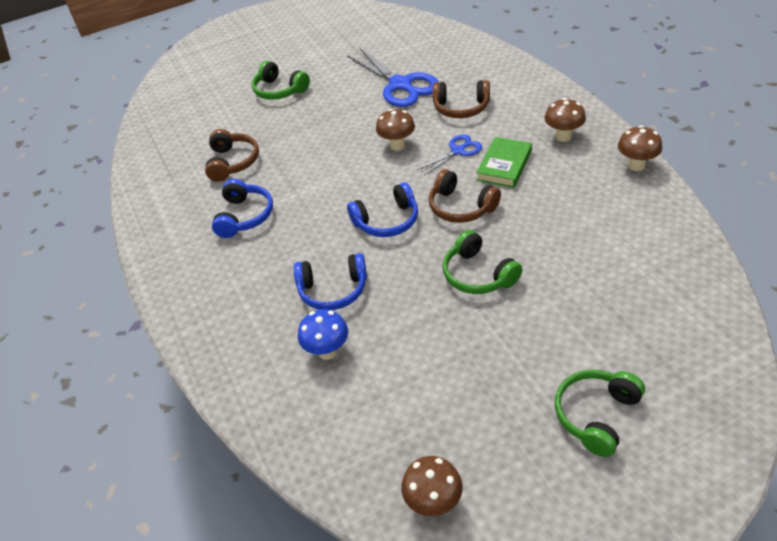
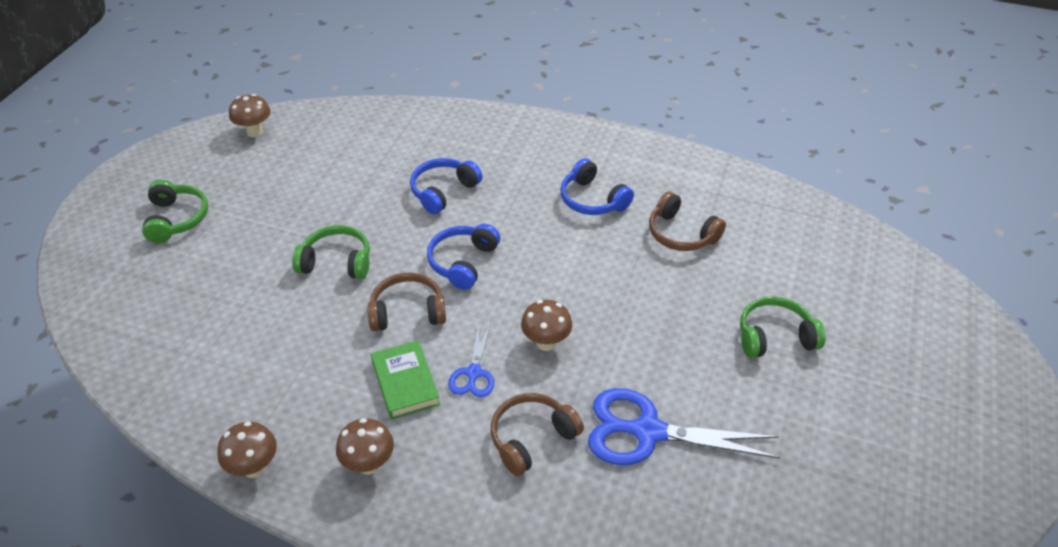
camera: 130 degrees right, 0 degrees up
blue mushroom [298,309,348,360] -> none

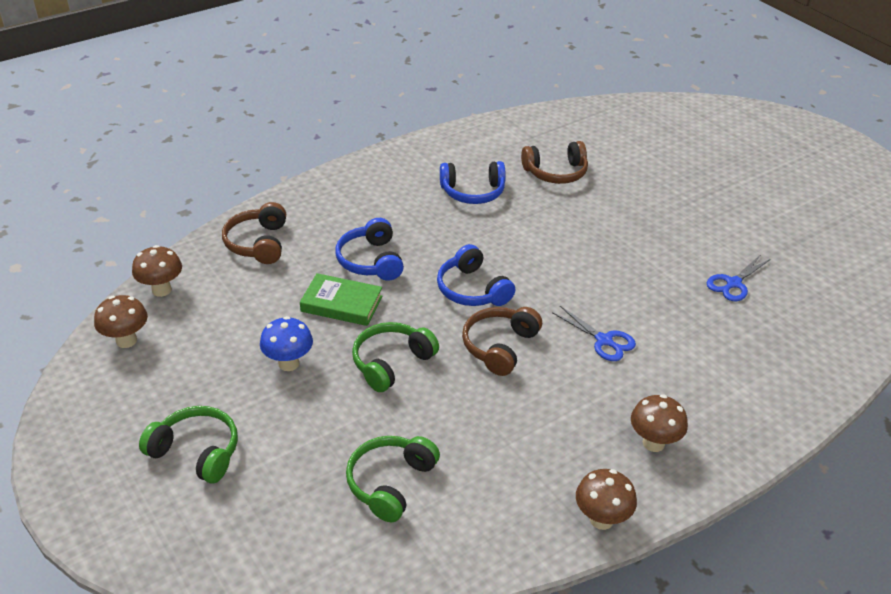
camera: 55 degrees left, 5 degrees down
green book [371,340,440,420] -> green book moved to [300,273,382,326]
brown headphones [491,393,584,476] -> brown headphones moved to [222,202,286,264]
brown mushroom [521,300,572,351] -> brown mushroom moved to [132,245,182,297]
blue scissors [588,388,780,465] -> blue scissors [707,255,771,301], size x0.53
green headphones [740,296,825,358] -> green headphones moved to [346,436,440,522]
none -> blue mushroom [260,316,313,371]

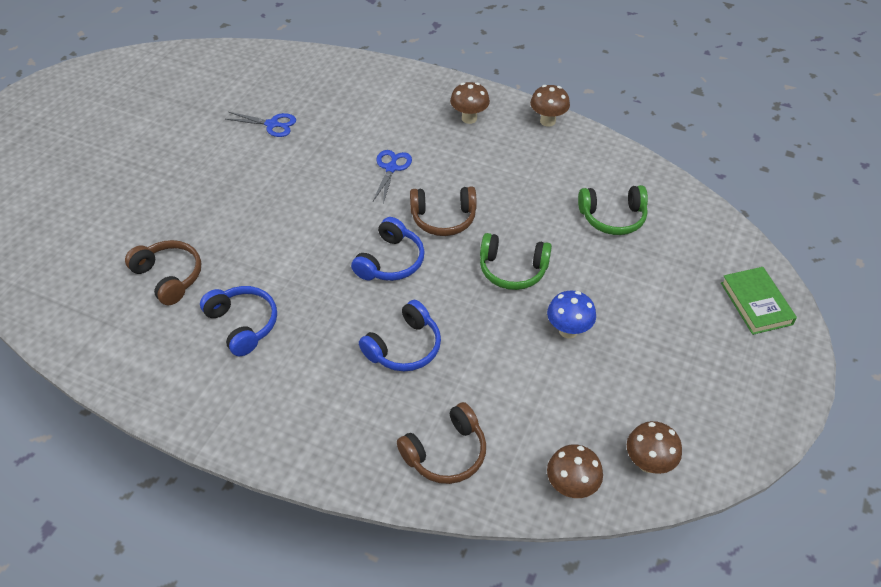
camera: 120 degrees left, 10 degrees up
green headphones [139,406,238,483] -> none
green book [300,273,382,326] -> green book moved to [721,267,797,335]

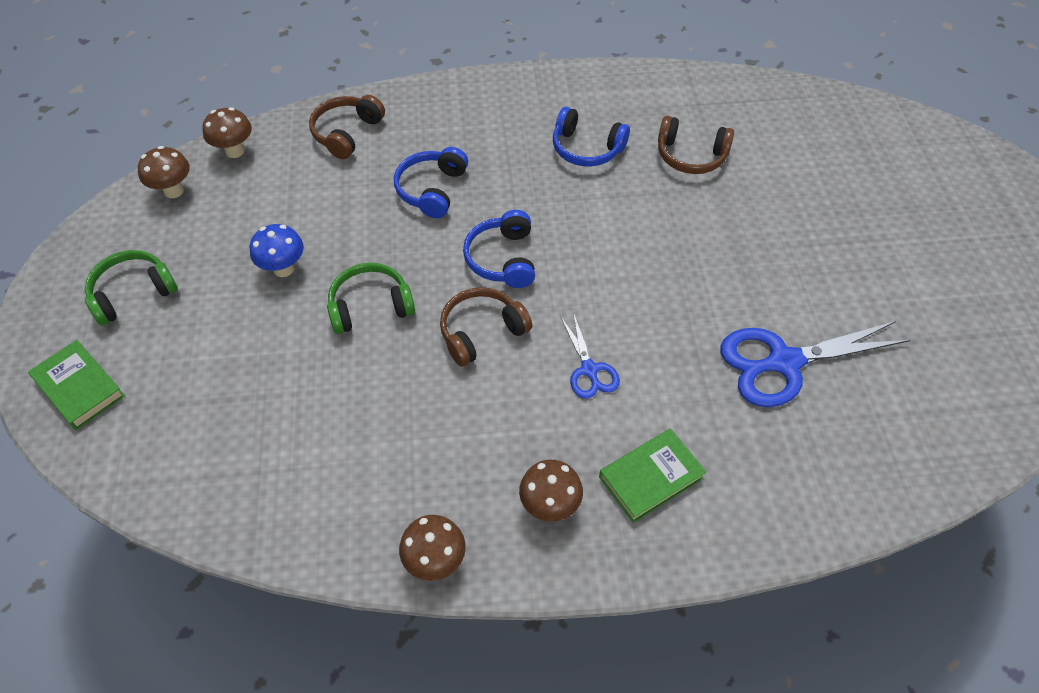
camera: 150 degrees right, 5 degrees up
blue scissors [226,112,296,137] -> blue scissors [720,321,910,407], size x1.87
green headphones [578,185,648,235] -> green headphones moved to [85,250,178,326]
none -> green book [599,428,706,523]

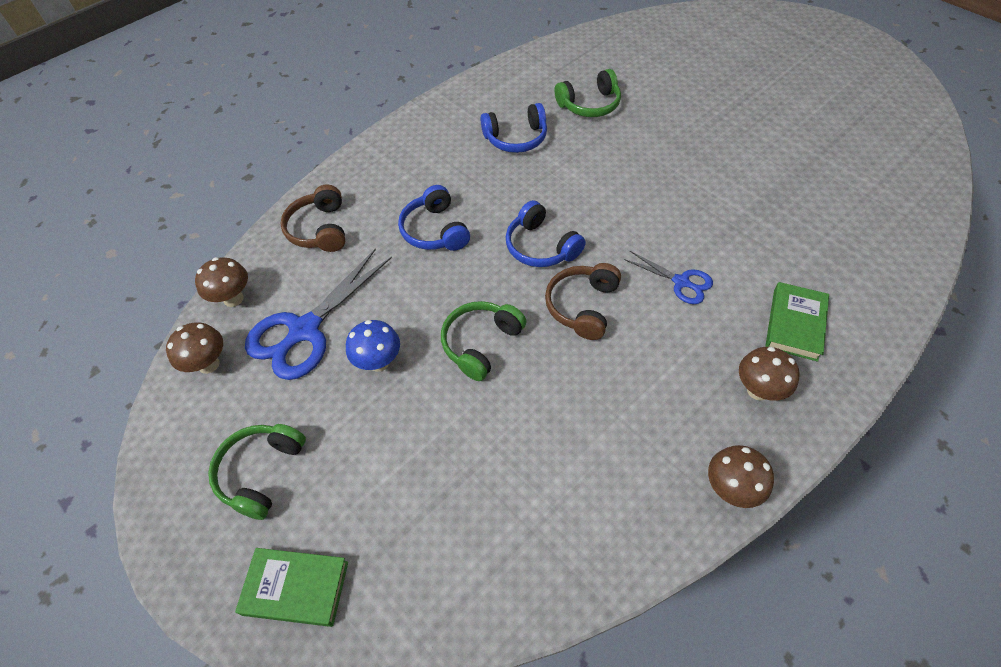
camera: 35 degrees left, 0 degrees up
brown headphones [658,116,734,174] -> green headphones [555,69,621,117]
blue scissors [720,321,910,407] -> blue scissors moved to [245,248,392,380]

